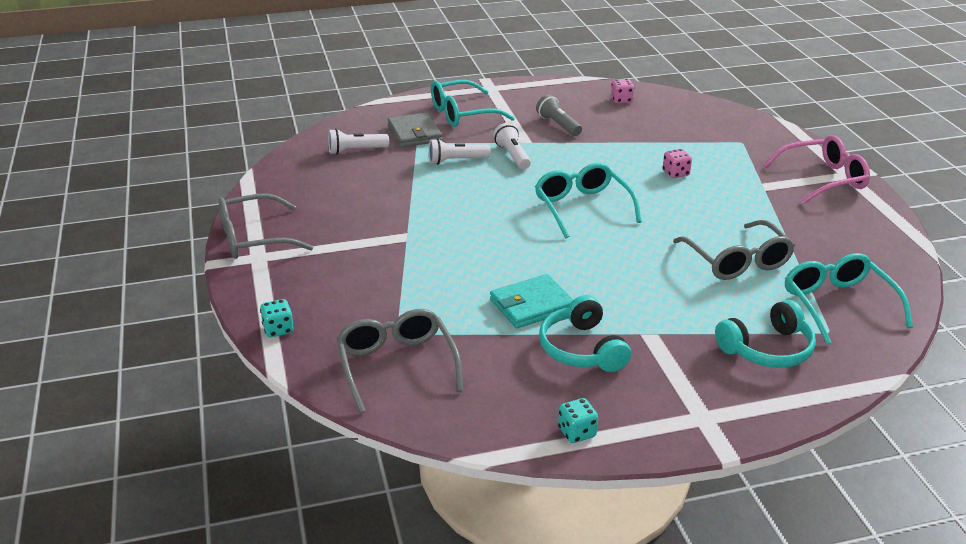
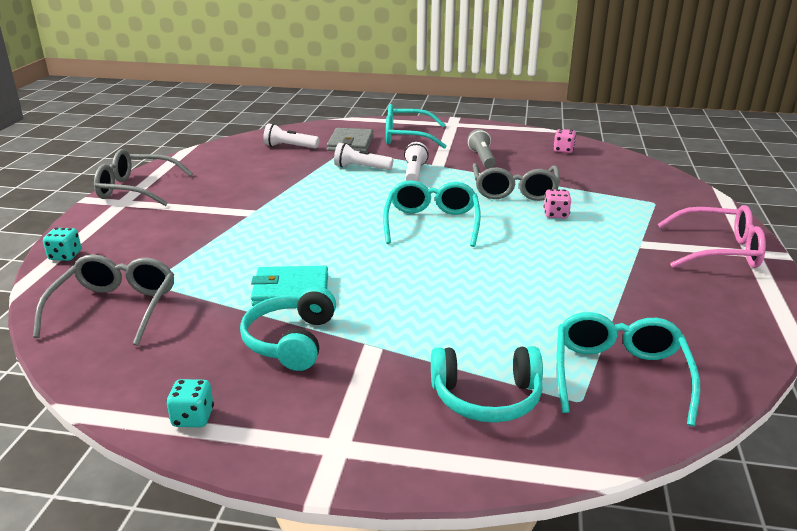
camera: 25 degrees right, 5 degrees down
grey glasses [673,220,795,280] -> grey glasses moved to [473,163,560,201]

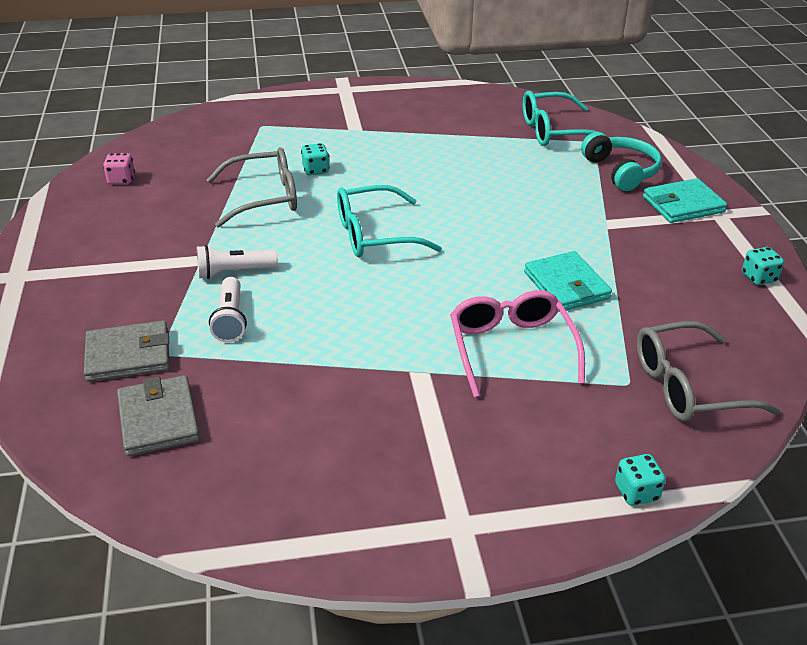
camera: 110 degrees left, 10 degrees up
grey glasses [94,149,193,206] -> none
turquoise headphones [240,286,336,371] -> none
white flashlight [263,124,319,148] -> grey wallet [117,375,200,456]
turquoise glasses [386,104,447,149] -> none
grey flashlight [468,129,496,168] -> none
pink dice [544,189,571,218] -> turquoise dice [301,143,330,175]
pink glasses [658,205,766,268] -> pink glasses moved to [450,290,585,397]
none -> turquoise wallet [643,178,727,223]

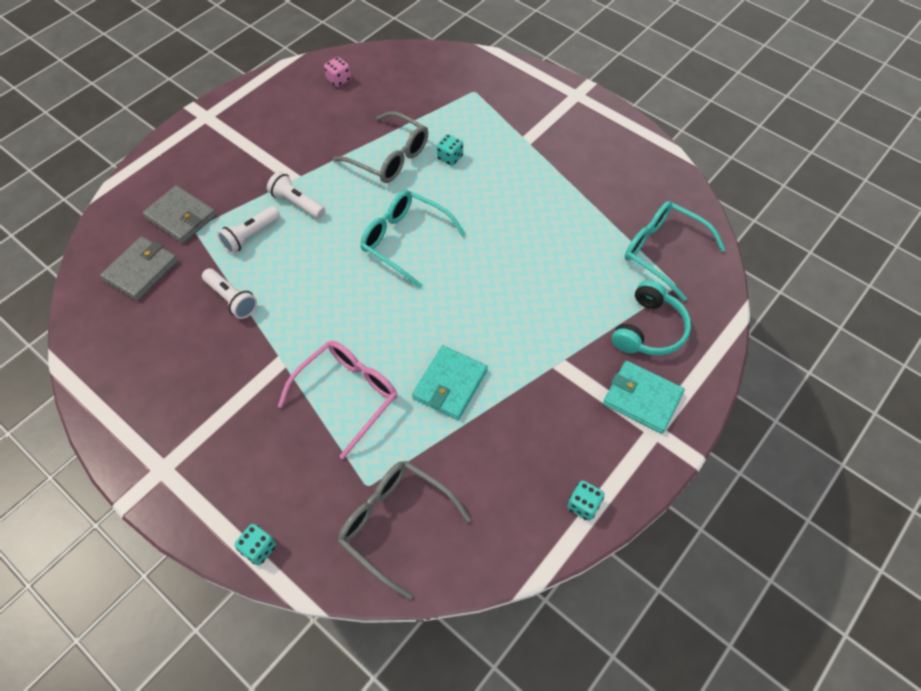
camera: 50 degrees right, 20 degrees up
none -> white flashlight [202,268,257,319]

